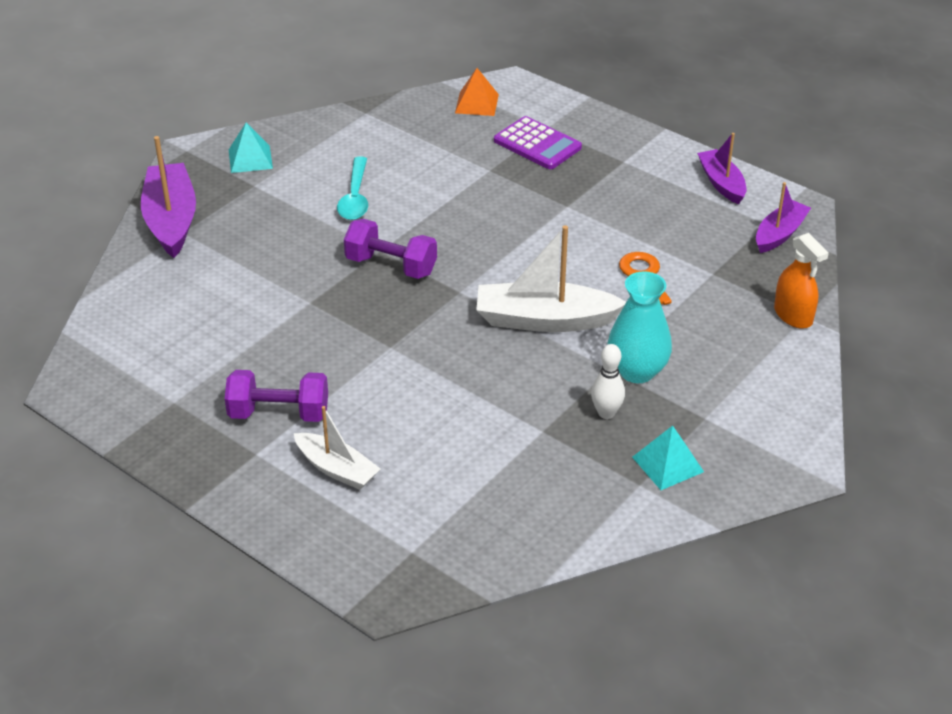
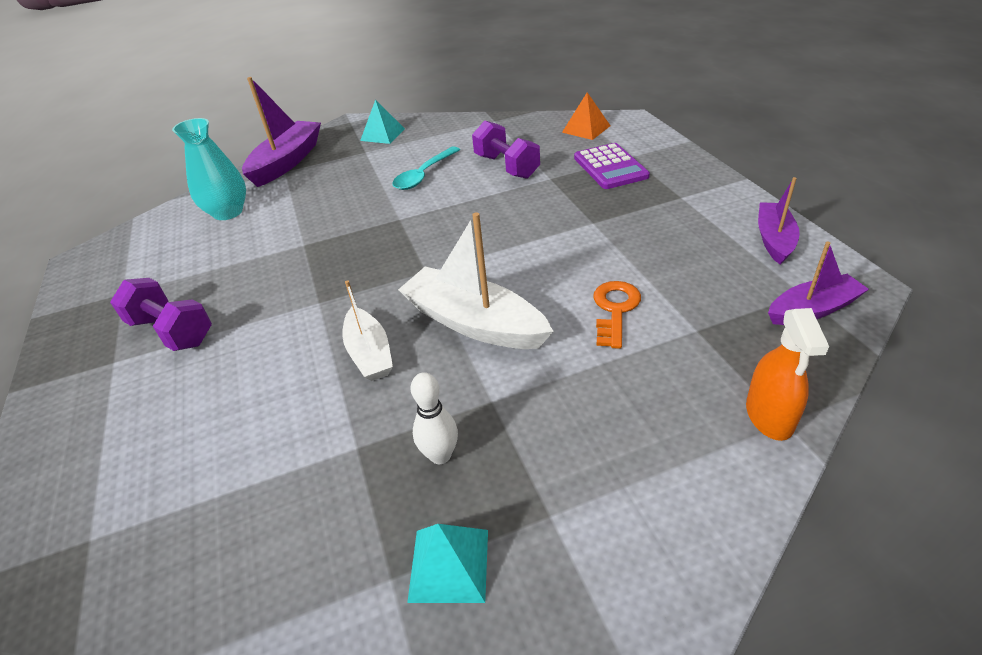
camera: 35 degrees right, 0 degrees up
white boat [294,406,380,490] -> white boat moved to [342,280,393,381]
purple dumbbell [344,219,437,279] -> purple dumbbell moved to [472,121,540,179]
turquoise vase [607,271,672,383] -> turquoise vase moved to [172,118,246,220]

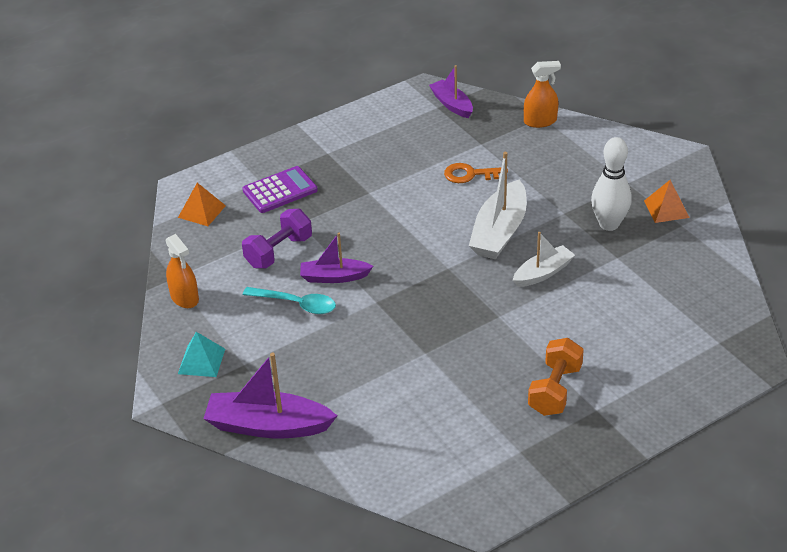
camera: 105 degrees left, 0 degrees up
purple dumbbell [110,278,212,351] -> orange dumbbell [528,338,584,416]
turquoise vase [172,118,246,220] -> none
turquoise pyramid [407,524,488,603] -> orange pyramid [644,180,690,223]
white bowling pin [411,372,458,464] -> white bowling pin [591,137,632,231], size x1.64
purple boat [758,177,800,265] -> purple boat moved to [300,233,373,283]
none -> orange spray bottle [165,234,199,308]

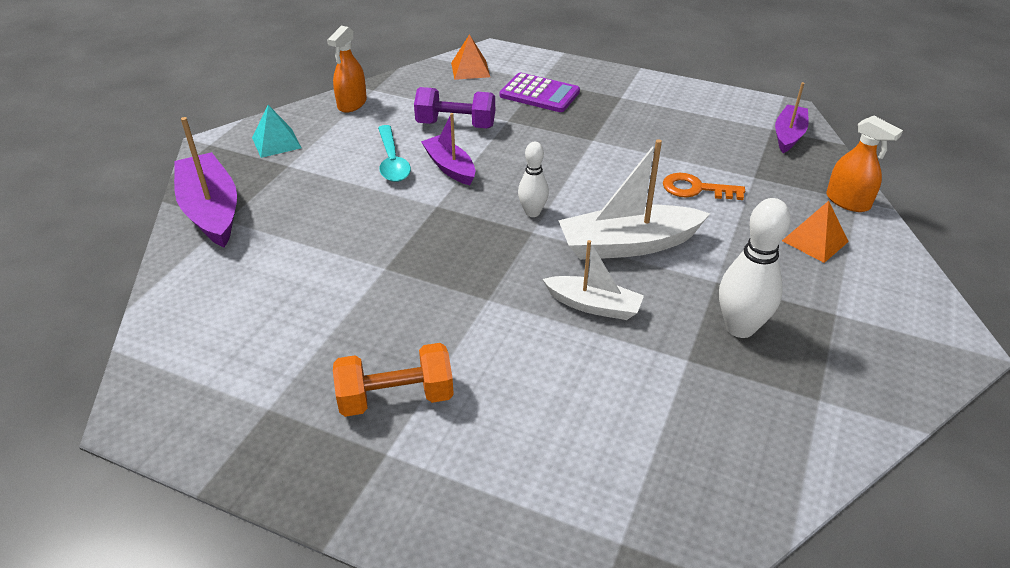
camera: 55 degrees right, 0 degrees up
orange key [444,163,508,183] -> orange key turned 45 degrees counterclockwise [663,173,745,200]
orange pyramid [644,180,690,223] -> orange pyramid moved to [782,201,849,263]
none -> white bowling pin [518,142,549,217]

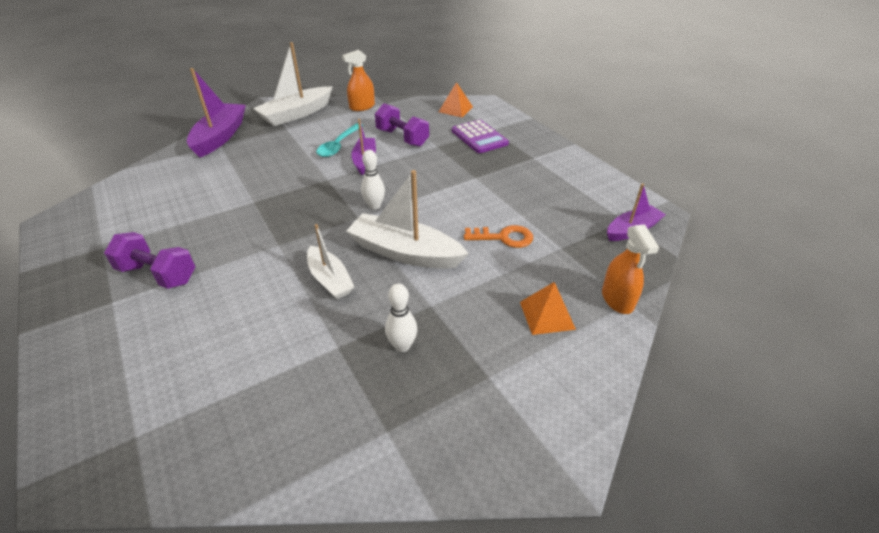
camera: 35 degrees right, 0 degrees up
turquoise pyramid [252,105,301,158] -> white boat [253,42,333,126]
orange dumbbell [333,343,454,417] -> purple dumbbell [104,232,195,289]
orange key [663,173,745,200] -> orange key turned 135 degrees clockwise [464,225,533,248]
white bowling pin [719,198,791,338] -> white bowling pin [385,283,417,352], size x0.61

